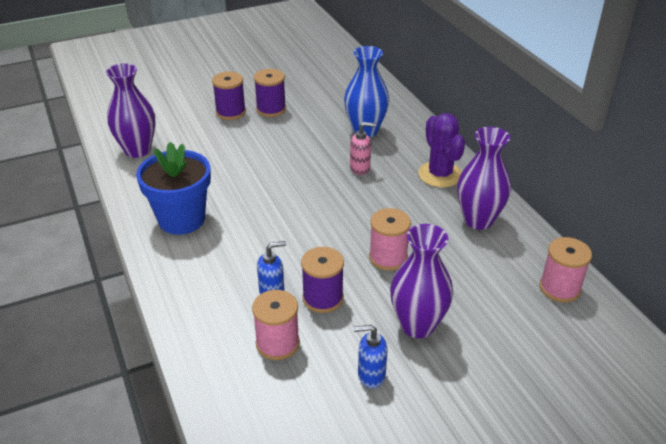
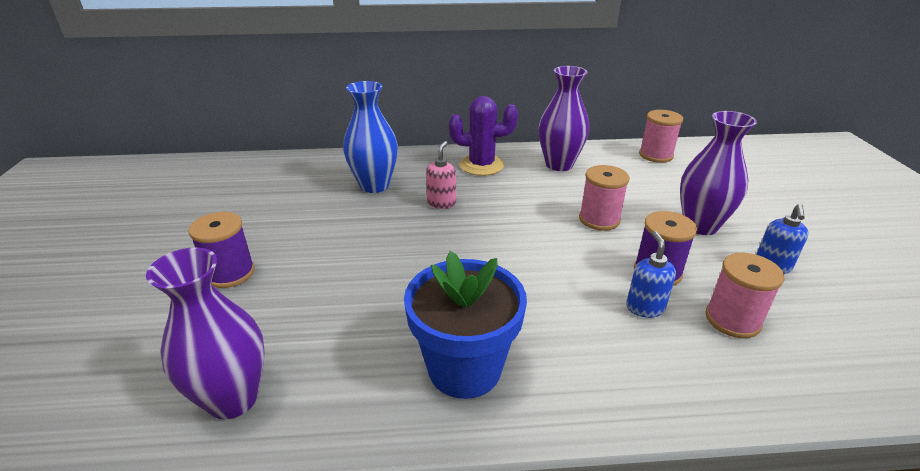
camera: 70 degrees left, 5 degrees down
purple spool [254,69,286,117] -> none

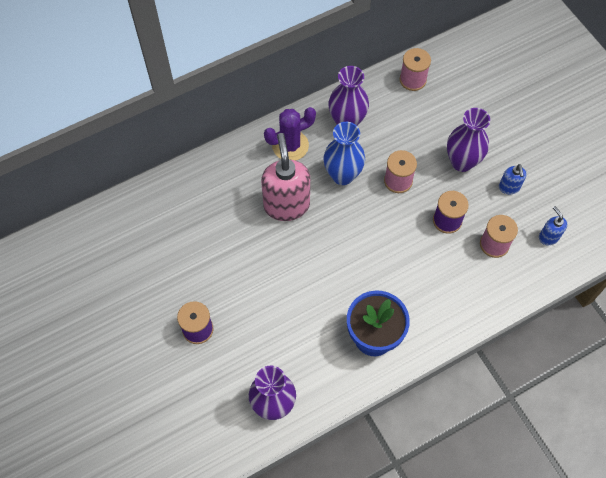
camera: 25 degrees left, 30 degrees up
blue vase [343,81,398,193] -> blue vase moved to [323,122,365,185]
pink soap dispenser [426,141,456,209] -> pink soap dispenser [261,133,310,221], size x2.10
blue soap dispenser [626,231,676,318] -> blue soap dispenser moved to [539,206,567,245]

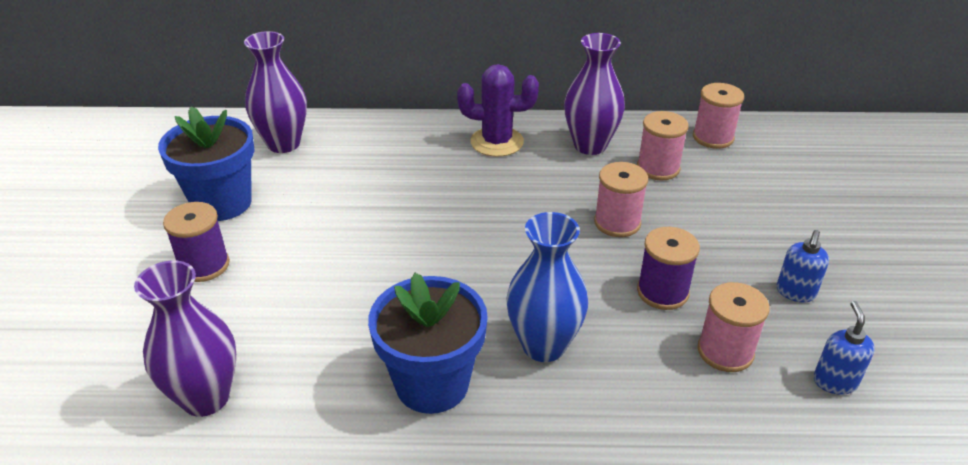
camera: 30 degrees right, 25 degrees down
pink soap dispenser [261,133,310,221] -> none
blue vase [323,122,365,185] -> blue vase moved to [506,212,588,362]
purple vase [447,108,490,172] -> purple vase moved to [244,31,307,153]
none -> blue flower pot [158,106,255,221]
none -> pink spool [637,111,689,180]

